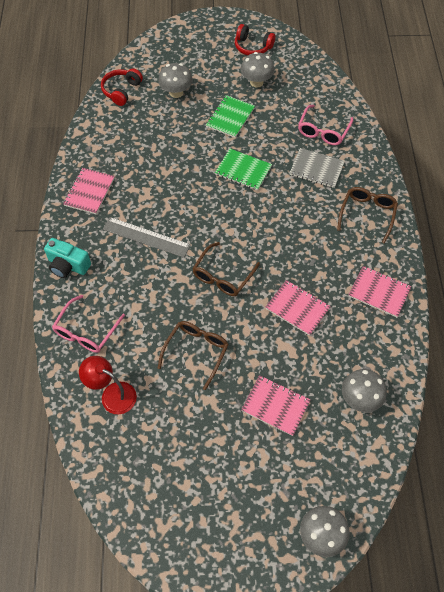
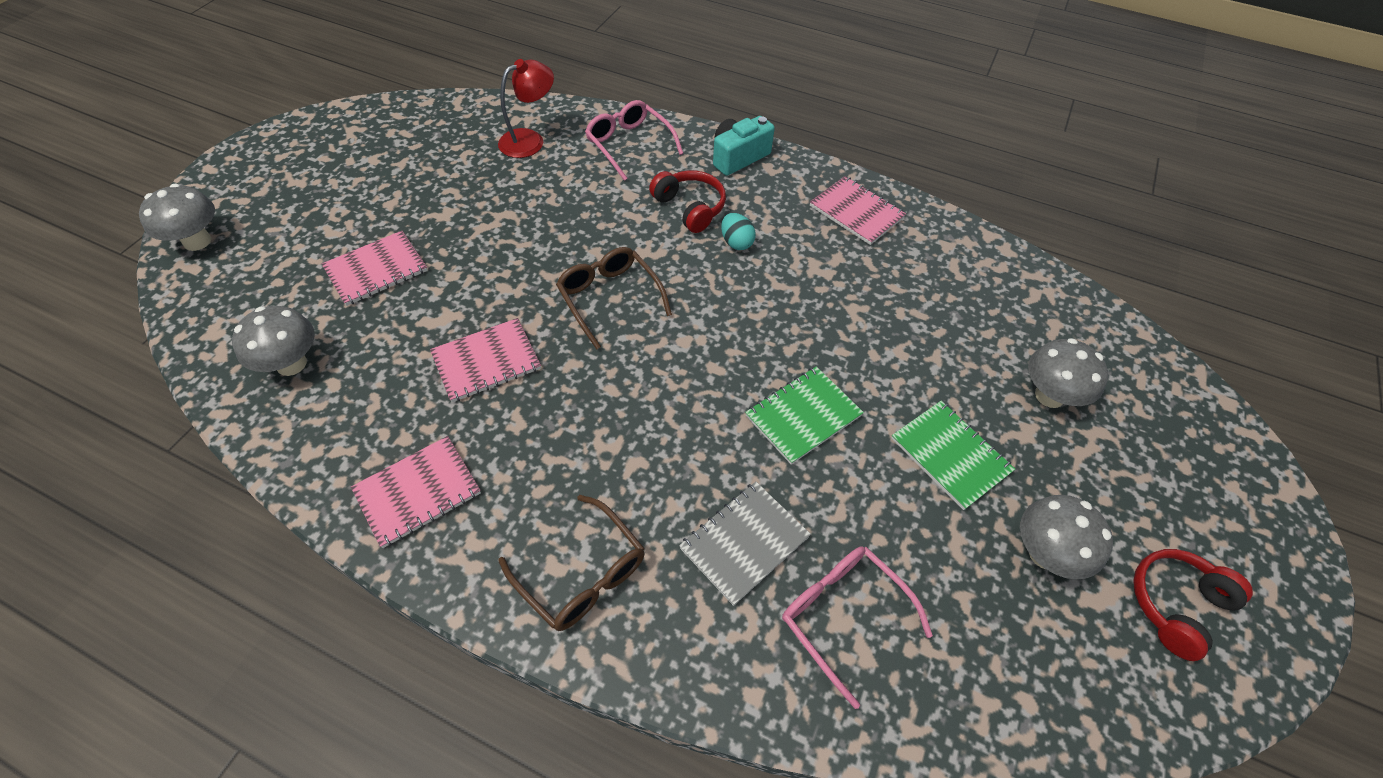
camera: 115 degrees right, 5 degrees down
red headphones [101,68,143,106] -> red headphones moved to [649,170,726,233]
grey ruler [103,217,191,258] -> turquoise egg [721,213,756,250]
brown glasses [158,321,229,390] -> none

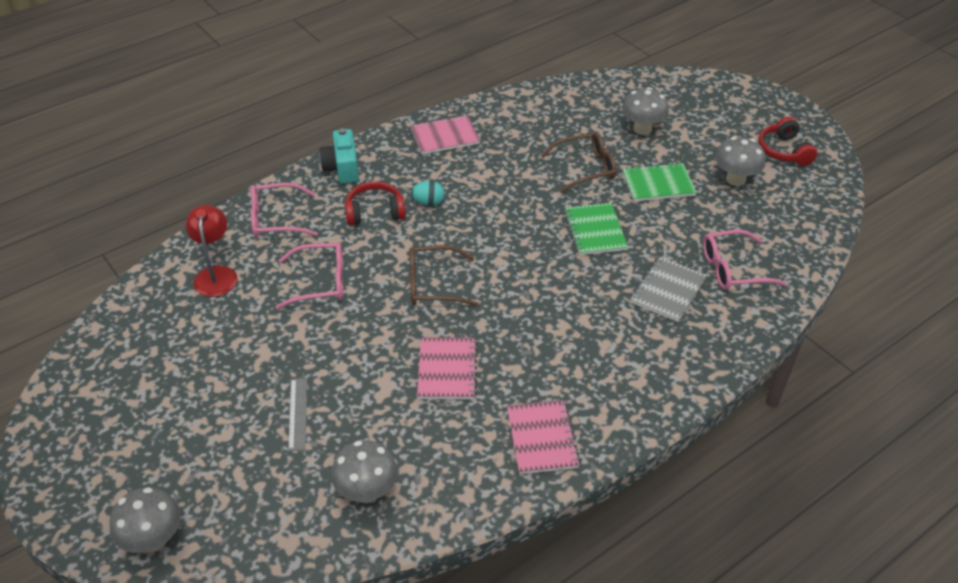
camera: 60 degrees left, 10 degrees down
pink notebook [322,231,428,306] -> grey ruler [288,378,307,451]
brown glasses [499,495,645,631] -> brown glasses moved to [541,132,617,193]
grey notebook [679,481,811,606] -> grey notebook turned 45 degrees clockwise [631,257,707,322]
none -> pink glasses [276,243,343,309]

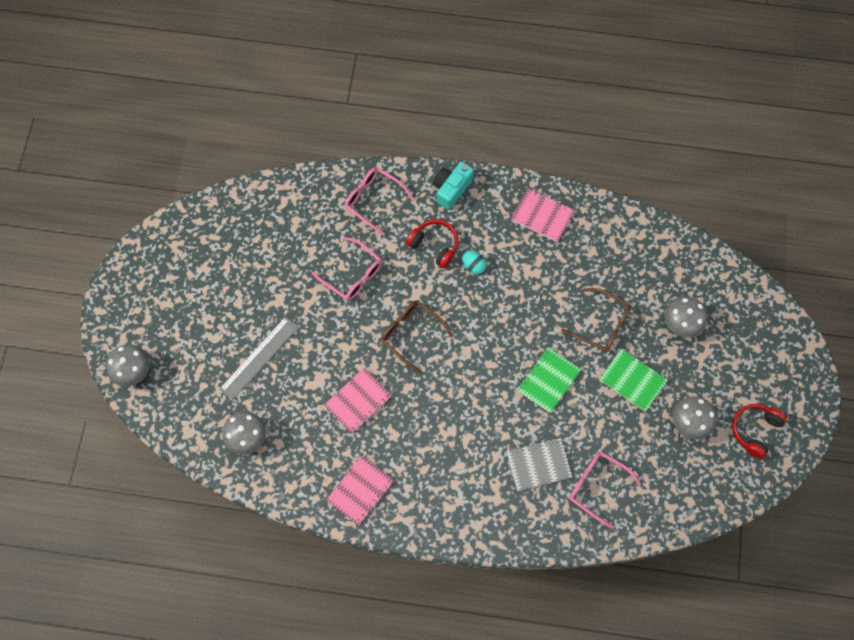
camera: 45 degrees right, 25 degrees up
red lamp [185,205,237,297] -> none
grey ruler [288,378,307,451] -> grey ruler [220,317,299,400], size x1.59

